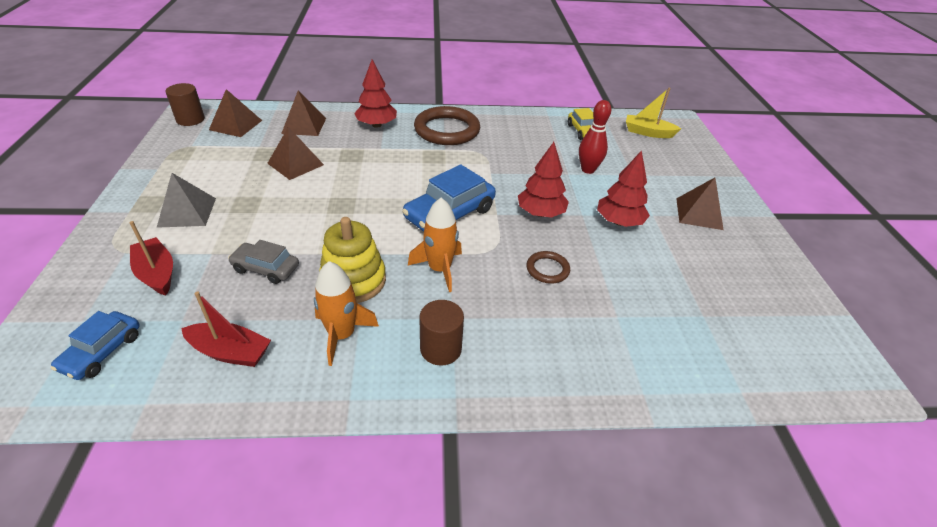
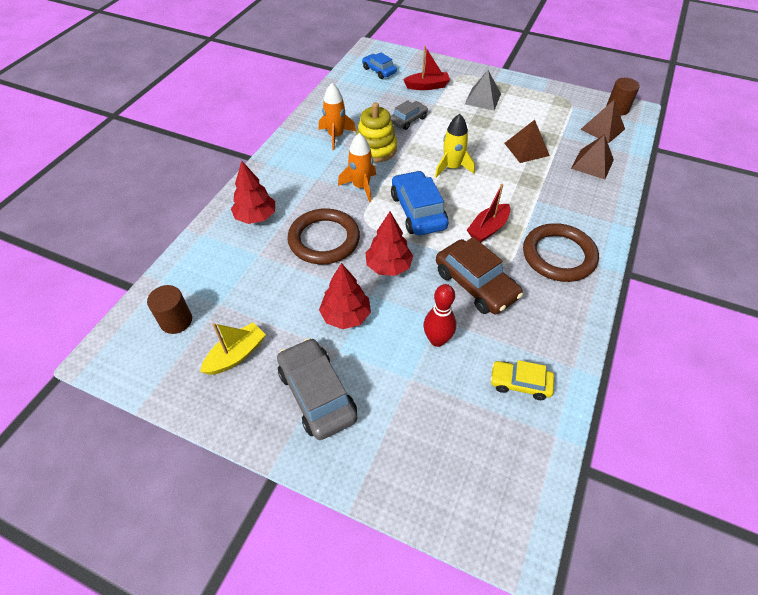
camera: 120 degrees right, 10 degrees up
red boat [181,292,271,367] -> red boat moved to [467,184,510,242]
red tree [354,59,397,128] -> red tree moved to [231,161,275,224]
brown cylinder [419,300,464,366] -> brown cylinder moved to [147,285,192,334]
brown ring [526,251,570,284] -> brown ring [287,208,360,264], size x2.05
yellow boat [626,87,681,138] -> yellow boat moved to [200,322,266,375]
brown pyramid [676,178,724,230] -> grey car [277,338,357,440]
none -> yellow rocket [435,114,475,178]
none -> brown car [436,237,523,314]

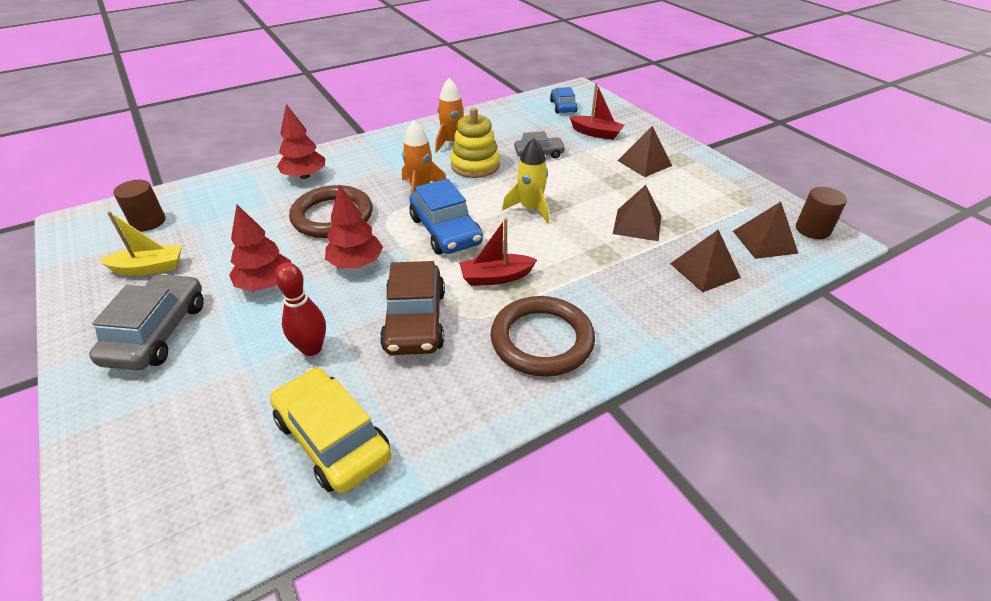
camera: 35 degrees right, 10 degrees down
blue car [391,171,448,235] -> blue car turned 135 degrees clockwise [409,179,483,255]
grey pyramid [465,70,501,110] -> brown pyramid [618,126,672,177]
yellow car [490,360,554,400] -> yellow car [270,368,392,493], size x1.67

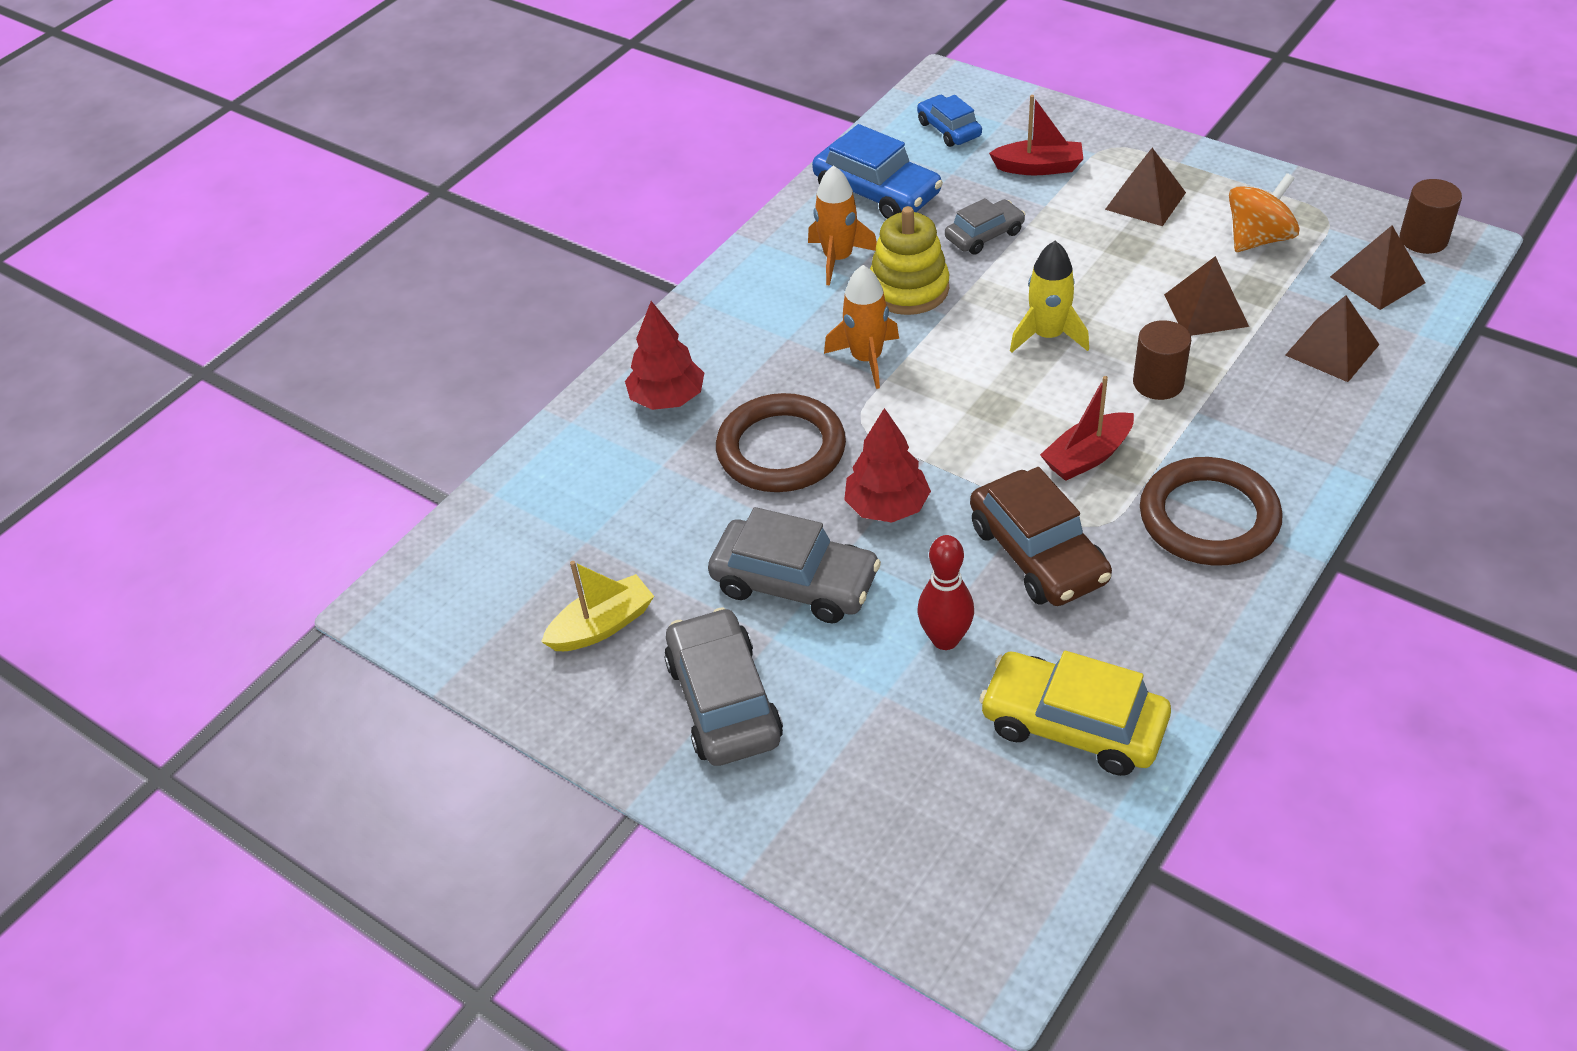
camera: 20 degrees left, 5 degrees up
brown cylinder [113,180,166,231] -> brown cylinder moved to [1133,320,1191,400]
red tree [229,205,291,291] -> grey car [708,507,881,623]
blue car [409,179,483,255] -> blue car moved to [812,124,943,219]
none -> orange spinning top [1229,173,1299,252]

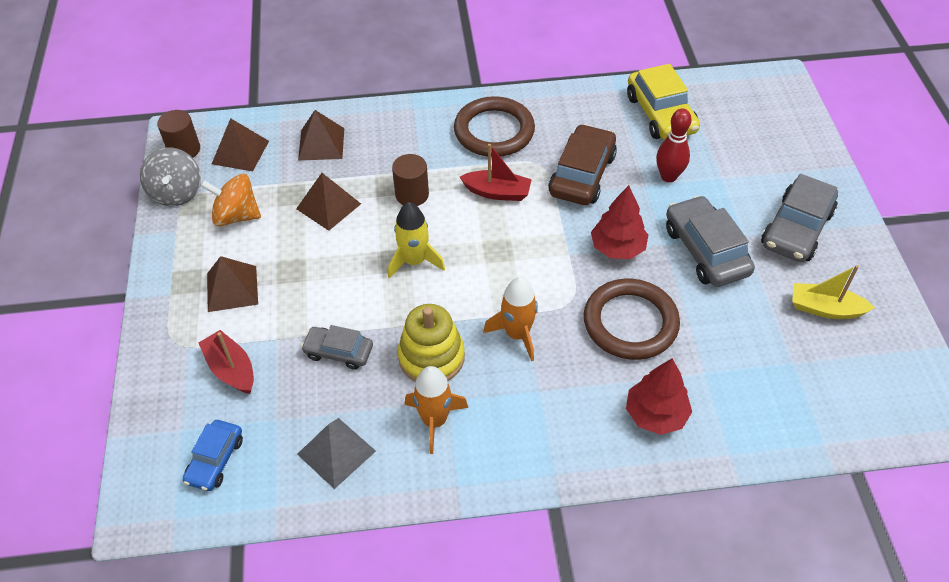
camera: 135 degrees left, 5 degrees up
blue car [812,124,943,219] -> grey pyramid [297,418,376,489]
none -> grey spinning top [140,147,201,206]

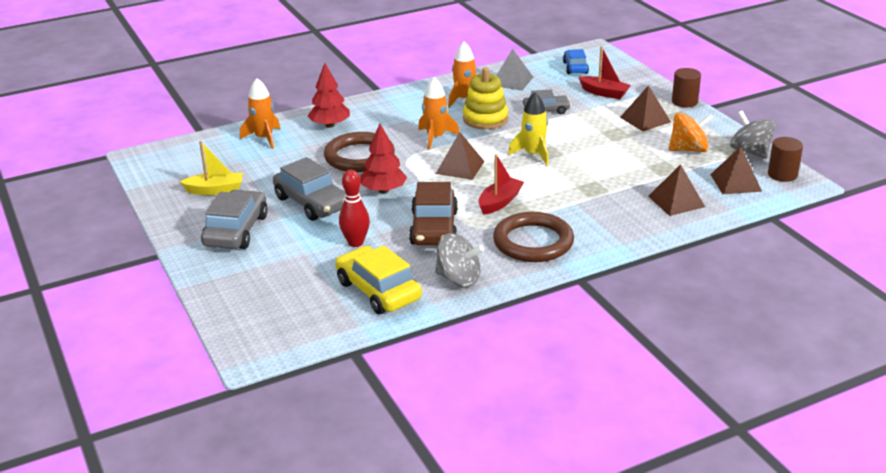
camera: 160 degrees right, 20 degrees down
brown pyramid [296,173,361,231] -> brown pyramid moved to [436,132,485,180]
brown cylinder [392,154,429,206] -> brown cylinder moved to [672,68,701,107]
red boat [460,144,532,201] -> red boat turned 135 degrees clockwise [478,154,524,215]
none -> orange rocket [240,78,280,149]
none -> grey spinning top [435,233,484,287]

